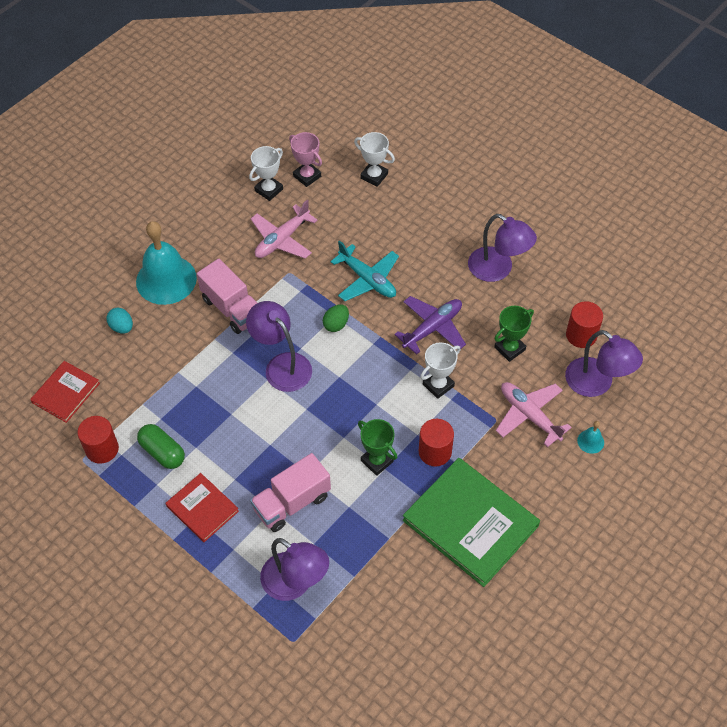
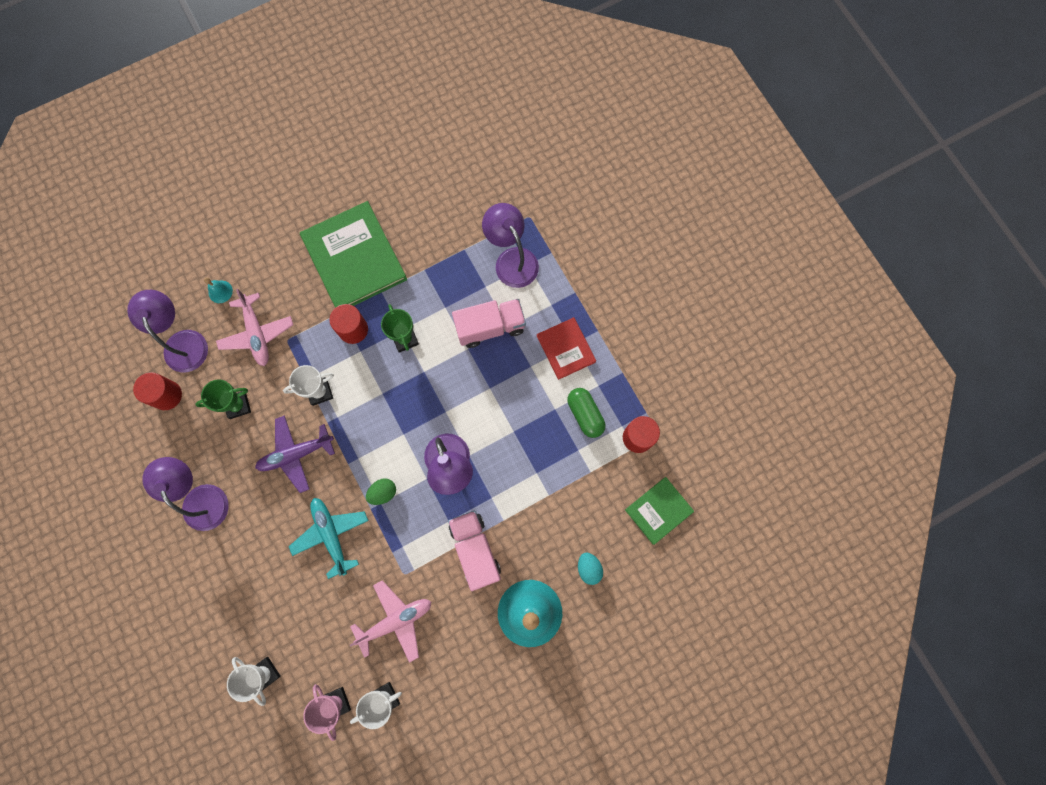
camera: 160 degrees left, 20 degrees up
red book [30,361,100,423] -> green book [625,477,694,545]

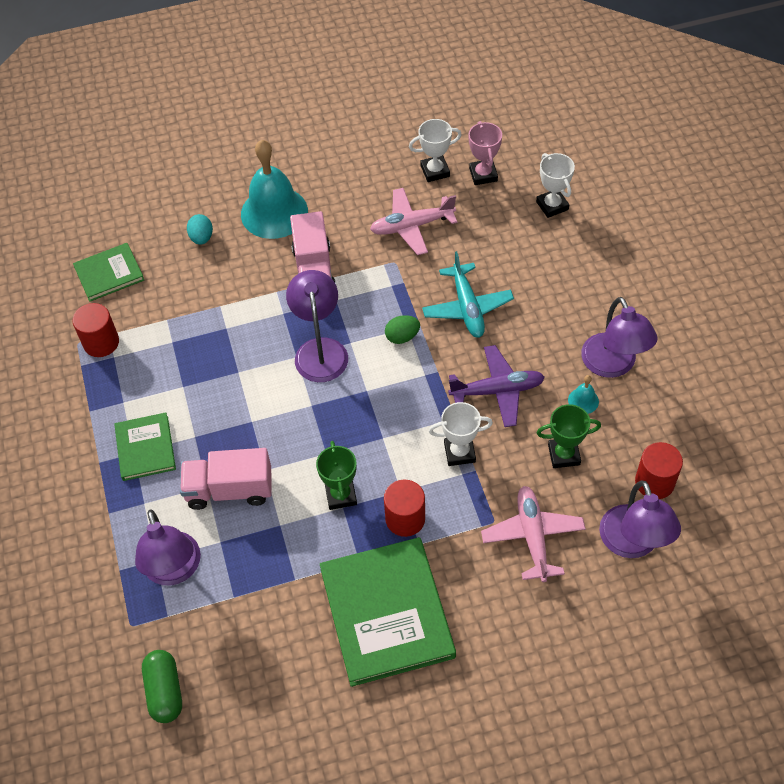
camera: 165 degrees left, 20 degrees down
turquoise bell [204,277,233,303] -> turquoise bell moved to [568,375,599,414]
red book [537,317,596,380] -> green book [114,412,176,481]
green capsule [567,388,605,438] -> green capsule moved to [142,650,182,723]

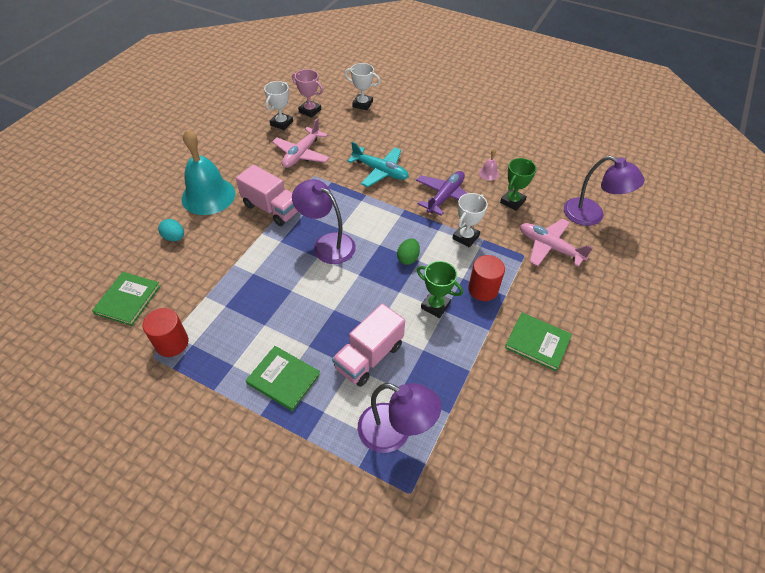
camera: 50 degrees left, 5 degrees down
green capsule [142,650,182,723] -> none
green book [320,537,456,687] -> green book [505,312,572,371], size x0.54
green egg [385,315,420,344] -> green egg moved to [397,238,420,265]
turquoise bell [568,375,599,414] -> pink bell [479,149,499,181]
purple lamp [581,297,658,378] -> none
red cylinder [635,442,683,499] -> none

